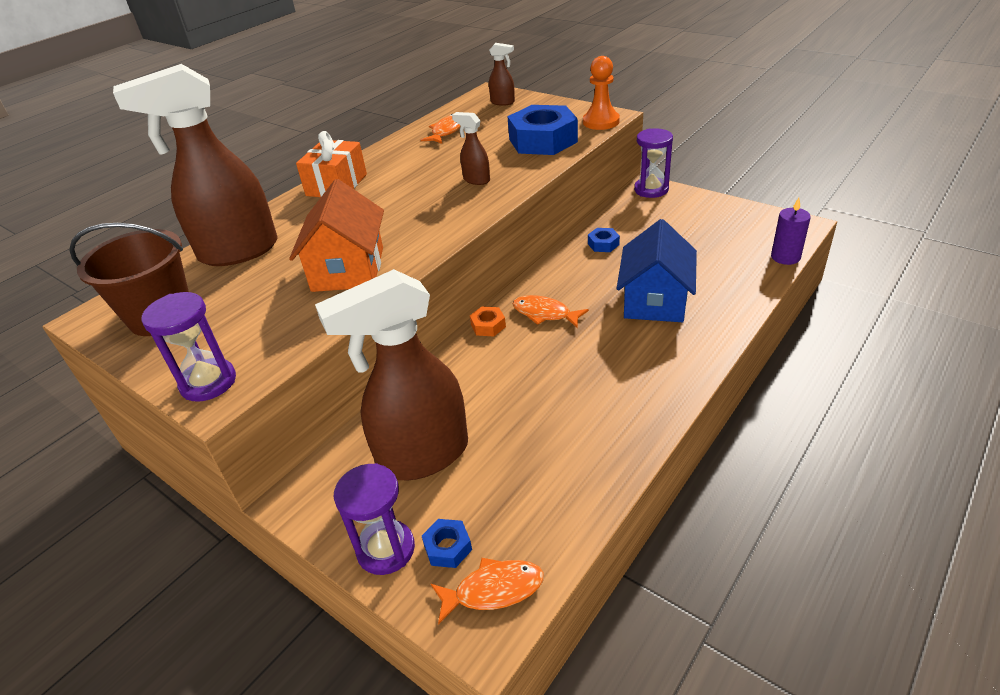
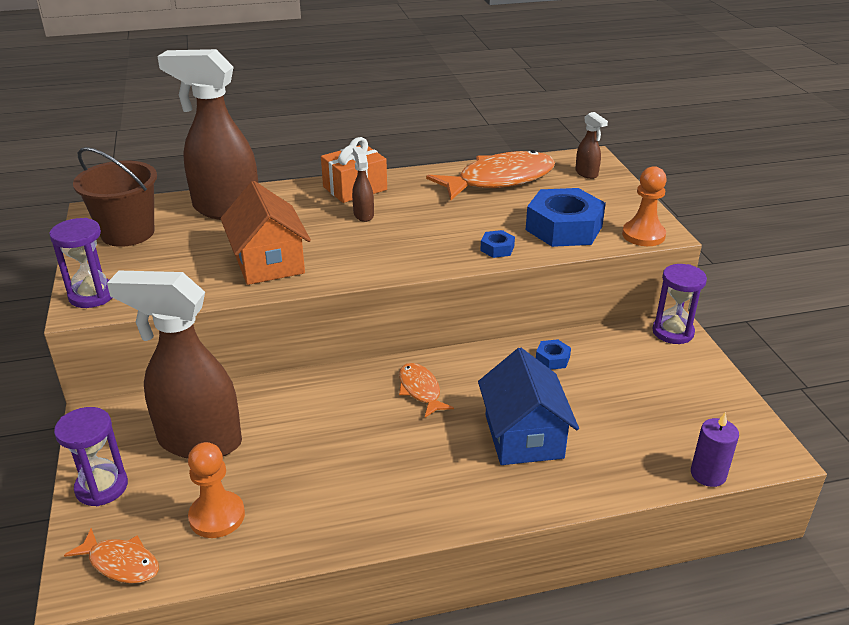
camera: 35 degrees right, 5 degrees down
orange house [289,179,384,292] -> orange house turned 60 degrees counterclockwise [221,181,311,285]
orange fish [421,114,461,144] -> orange fish [426,150,555,200], size x2.00
blue nut [422,519,472,568] -> blue nut moved to [480,230,515,258]
brown spray bottle [452,112,490,185] -> brown spray bottle moved to [352,147,374,222]
orange nut [470,306,506,336] -> none
blue house [617,219,697,322] -> blue house turned 60 degrees counterclockwise [478,348,579,465]
none -> orange pawn [188,442,245,538]

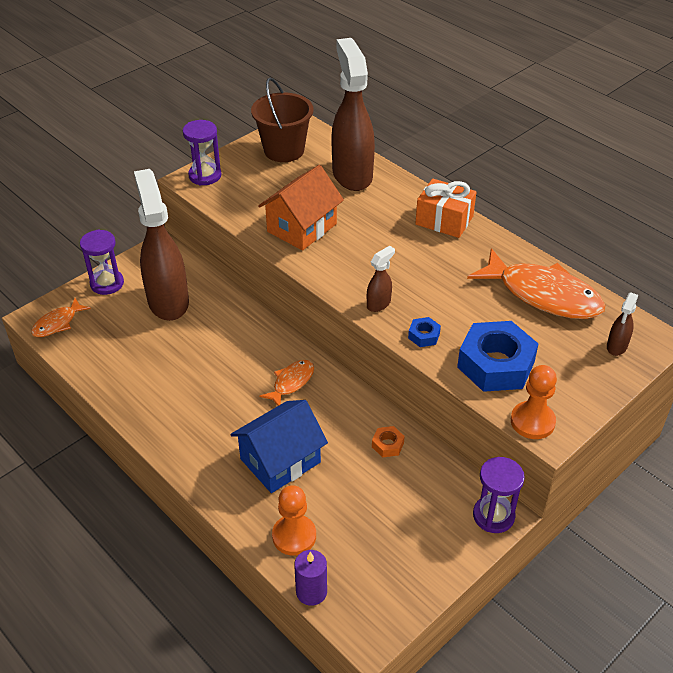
camera: 60 degrees right, 10 degrees up
orange fish [64,528,159,584] -> orange fish turned 45 degrees clockwise [31,298,91,337]
orange pawn [188,442,245,538] -> orange pawn moved to [272,485,316,556]
brown spray bottle [352,147,374,222] -> brown spray bottle moved to [367,246,395,312]
blue nut [536,339,571,370] -> orange nut [372,426,405,457]

